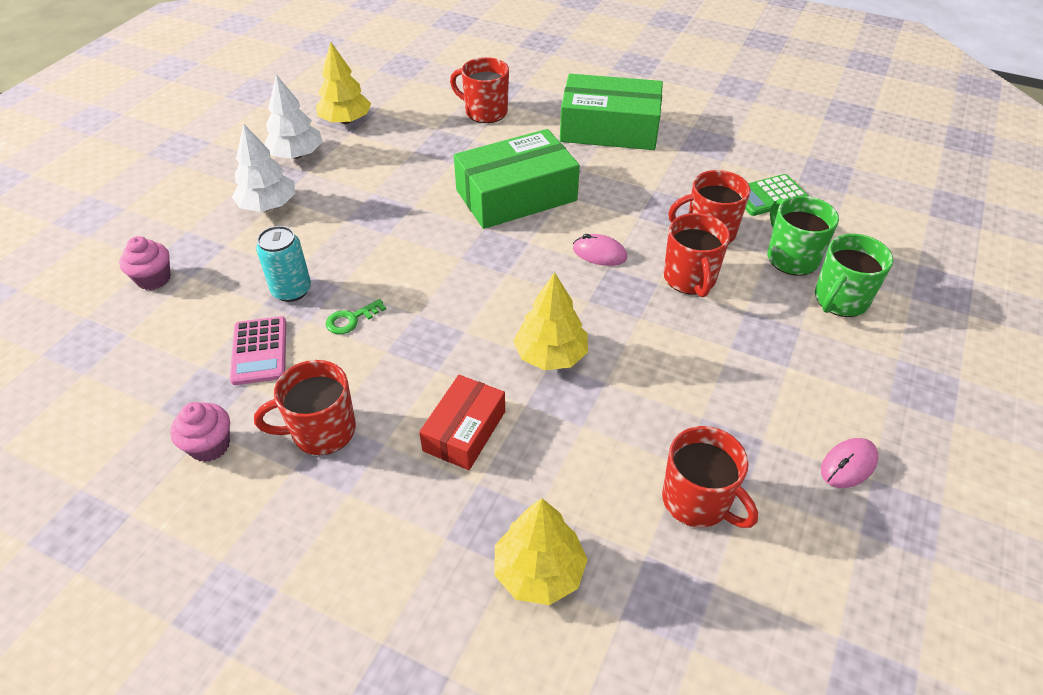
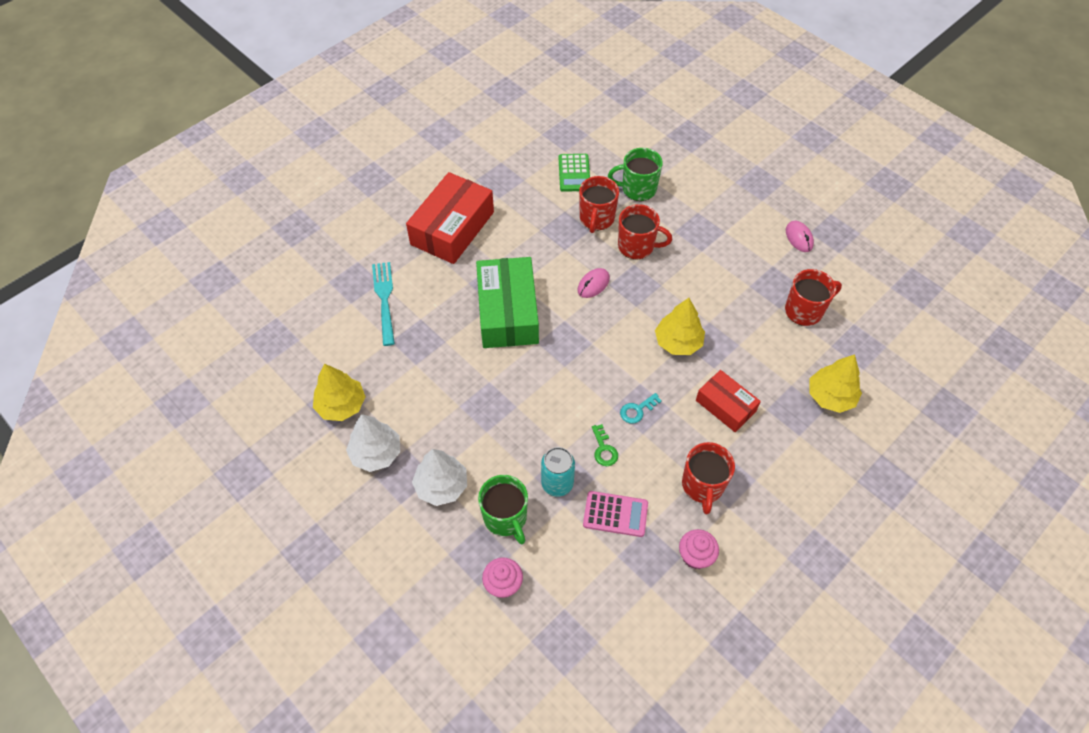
camera: 70 degrees left, 10 degrees up
red mug [450,57,509,123] -> turquoise fork [372,262,395,346]
green box [560,74,663,150] -> red box [406,172,494,264]
green mug [815,234,894,317] -> green mug moved to [478,475,528,544]
none -> turquoise key [620,393,662,424]

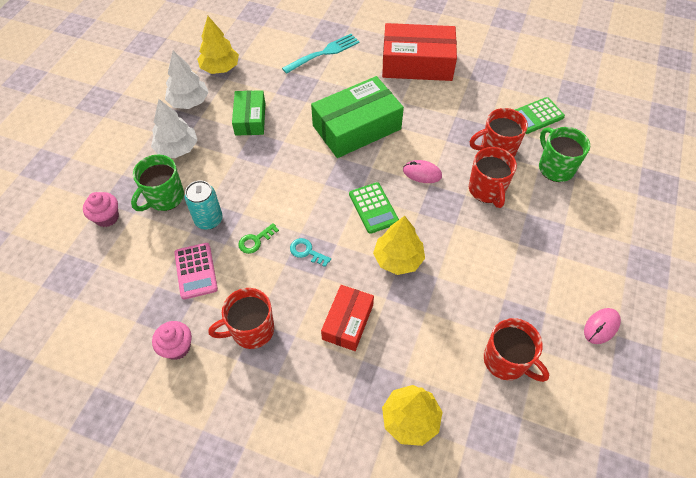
camera: 65 degrees right, 0 degrees up
none -> green box [232,90,265,136]
none -> green calculator [349,182,399,234]

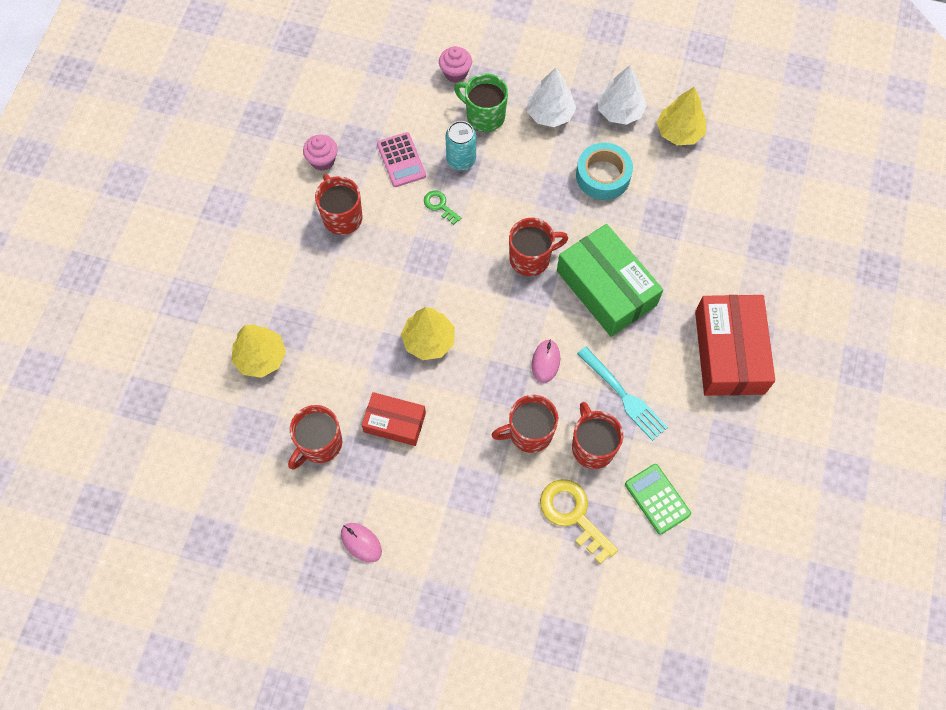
camera: 85 degrees right, 10 degrees up
pink calculator [174,243,218,299] -> pink calculator turned 90 degrees counterclockwise [377,132,426,187]
green box [232,90,265,136] -> turquoise tape [576,143,633,200]
turquoise fork [282,34,360,74] -> turquoise fork moved to [577,346,668,441]
turquoise key [290,238,331,267] -> none
red box [321,285,374,351] -> red box moved to [362,392,426,446]
green calculator [349,182,399,234] -> none
green mug [539,127,590,182] -> yellow key [540,479,618,564]
none -> red mug [509,218,568,276]

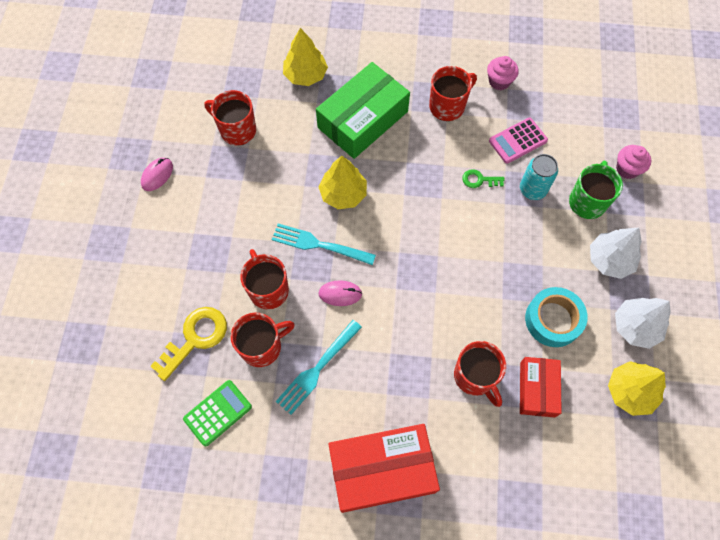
camera: 80 degrees right, 0 degrees up
red box [362,392,426,446] -> red box moved to [520,357,562,418]
green key [424,191,461,225] -> green key turned 120 degrees counterclockwise [462,169,504,188]
red mug [509,218,568,276] -> red mug moved to [454,341,506,407]
green box [557,224,663,337] -> green box moved to [316,62,410,159]
none -> turquoise fork [271,223,376,265]

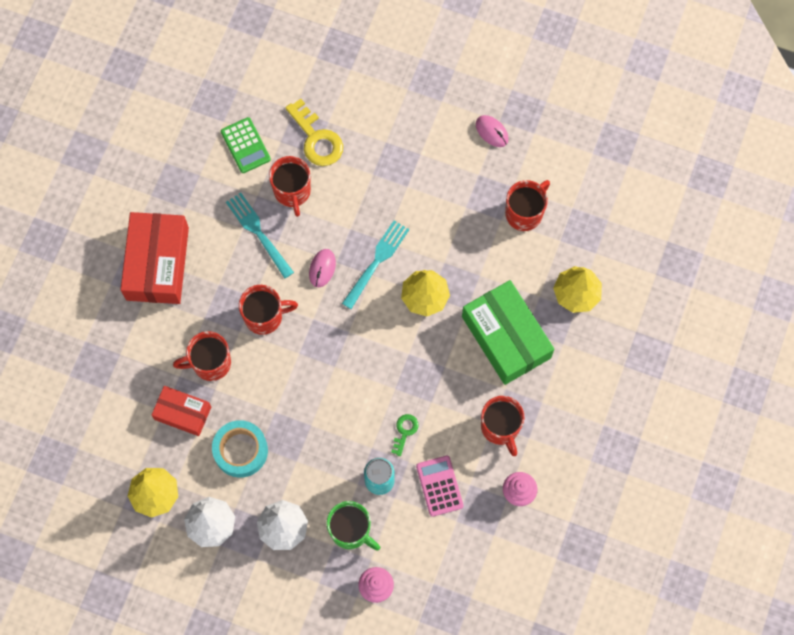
camera: 105 degrees right, 5 degrees up
red mug [240,249,289,310] -> red mug moved to [239,285,298,335]

